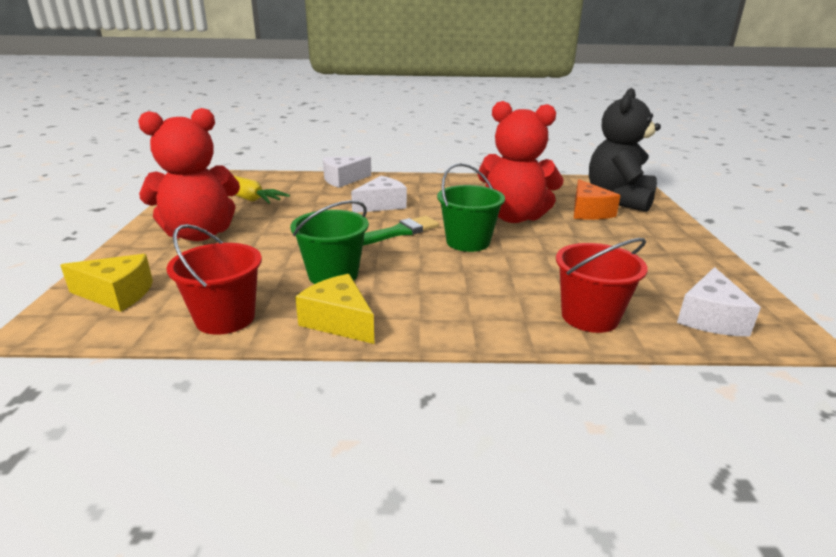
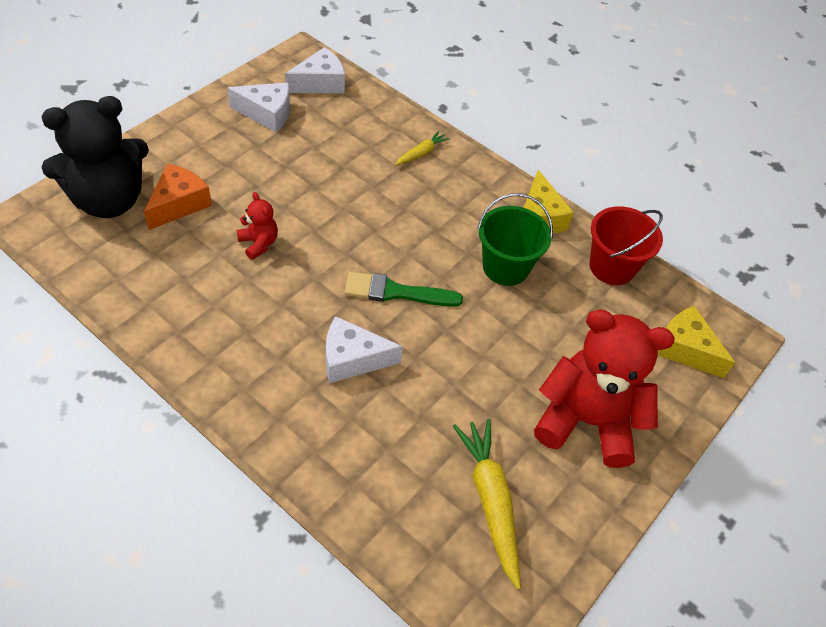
camera: 145 degrees left, 25 degrees up
white cheese [323,156,371,188] -> white cheese moved to [227,82,290,133]
green bucket [437,163,505,252] -> none
red teddy bear [478,101,564,223] -> red teddy bear [237,192,278,260], size x0.44
red bucket [556,238,648,333] -> none
none -> yellow carrot [395,131,450,166]

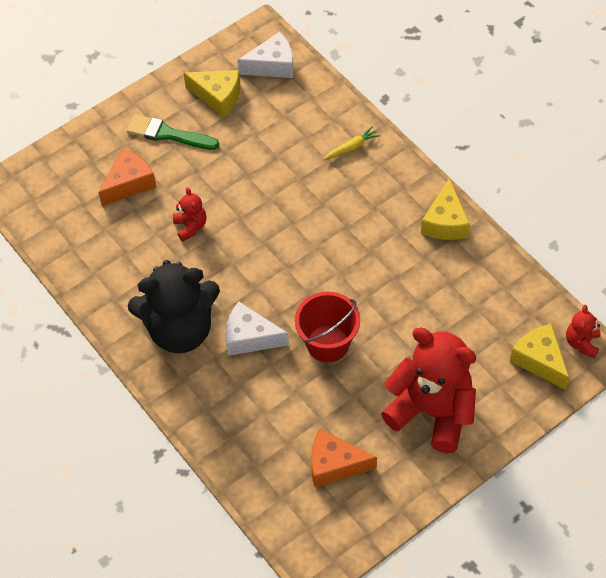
camera: 20 degrees right, 5 degrees up
black teddy bear [42,96,149,218] -> black teddy bear moved to [128,260,220,353]
white cheese [227,82,290,133] -> yellow cheese [183,70,240,117]
green brush [345,272,463,307] -> green brush moved to [127,115,219,150]
yellow carrot [453,419,521,589] -> orange cheese [311,429,377,487]
green bucket [477,193,553,286] -> none
red bucket [590,206,663,285] -> red bucket moved to [295,292,360,362]
none -> red teddy bear [566,305,600,358]

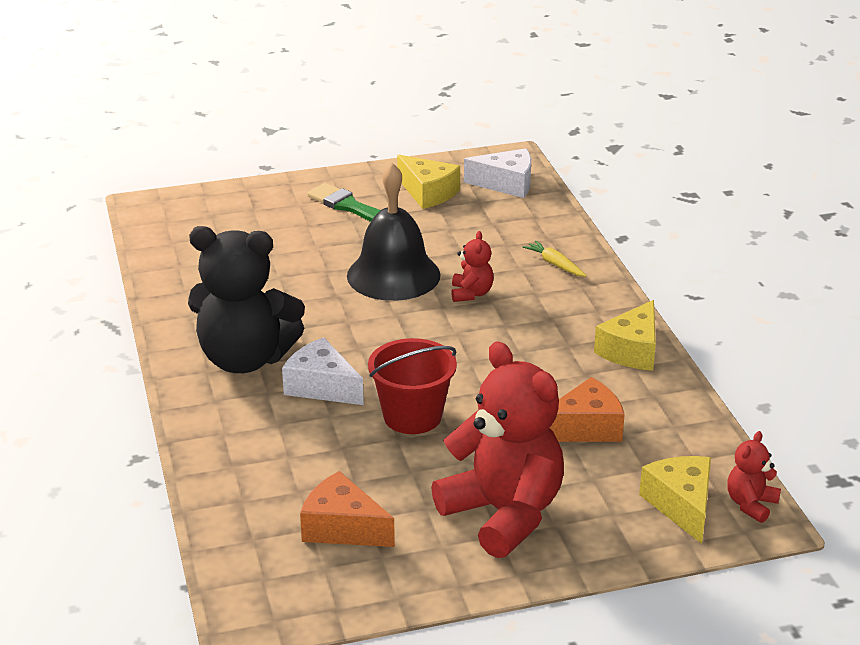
camera: 20 degrees right, 25 degrees down
orange cheese [98,148,156,206] -> orange cheese moved to [550,377,625,442]
red teddy bear [173,188,206,242] -> red teddy bear moved to [451,231,494,302]
yellow carrot [323,126,380,160] -> yellow carrot turned 120 degrees counterclockwise [523,240,587,277]
none -> black bell [347,163,440,301]

